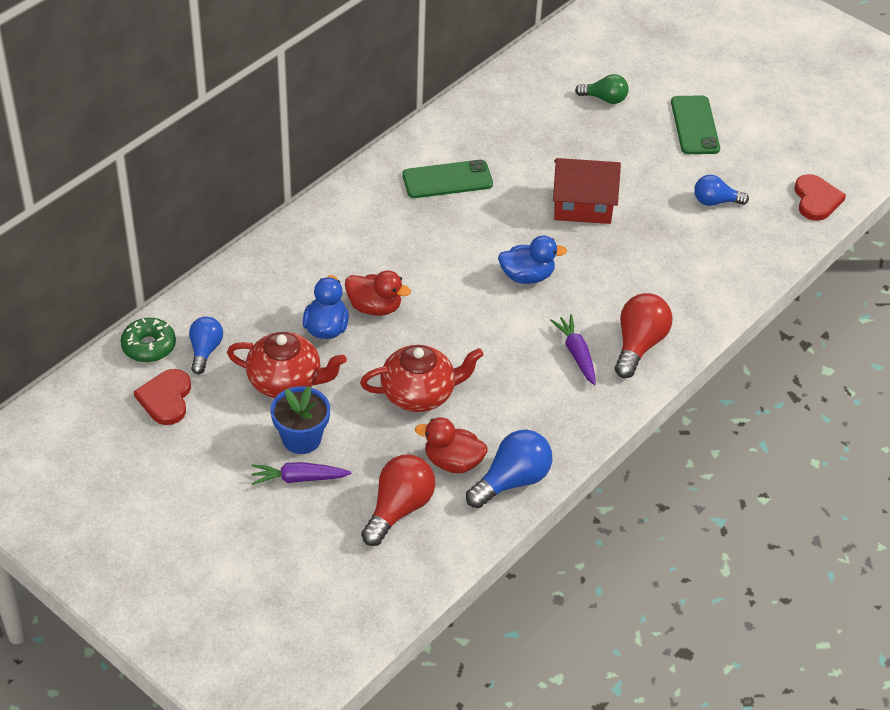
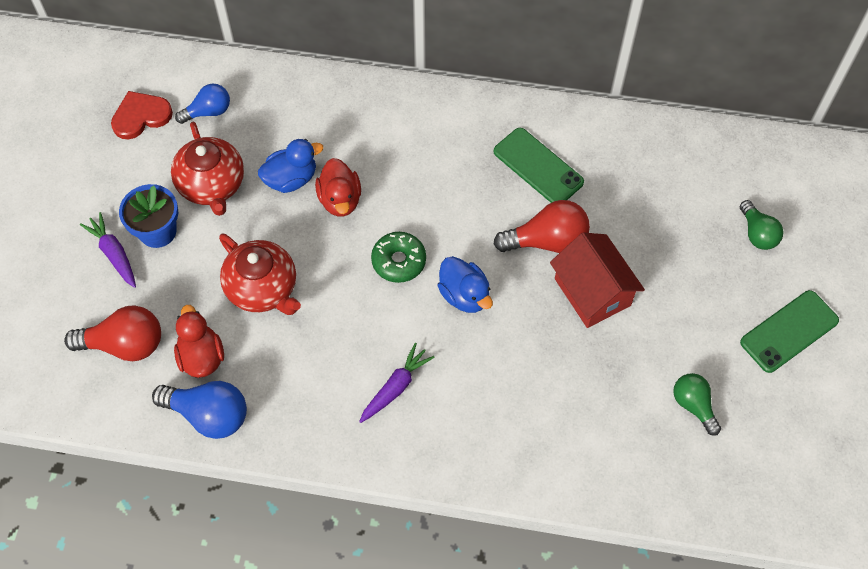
camera: 60 degrees right, 15 degrees up
green donut [121,318,176,362] -> green donut moved to [371,232,426,283]
red light bulb [615,293,672,378] -> red light bulb moved to [494,200,590,253]
blue light bulb [694,175,749,206] -> green light bulb [673,373,721,436]
red heart [794,174,846,221] -> none

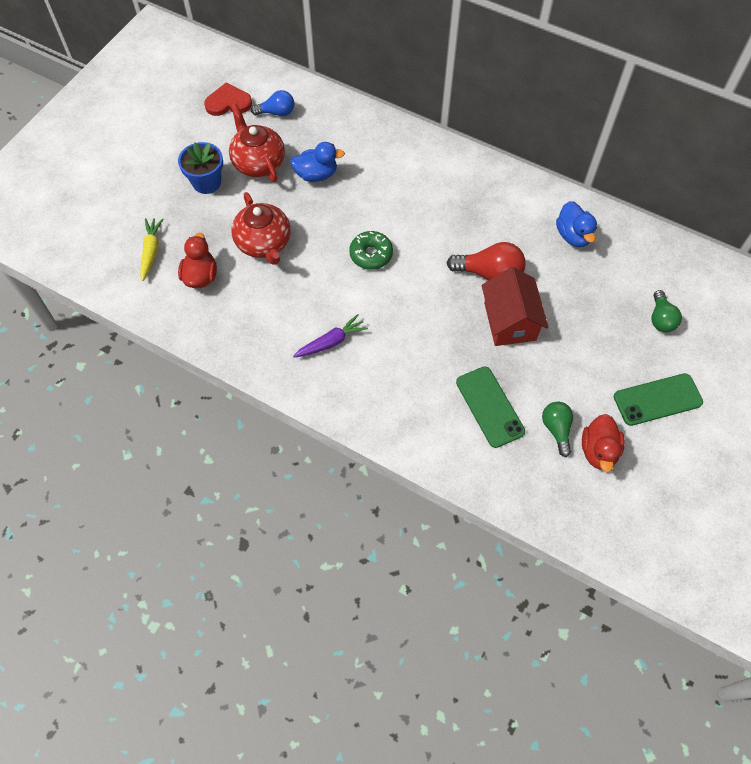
camera: 20 degrees right, 0 degrees up
red light bulb [64,305,161,361] -> yellow carrot [140,218,163,281]
purple carrot [80,212,136,288] -> none
blue light bulb [152,381,247,439] -> none
red teapot [171,122,244,216] -> red teapot turned 150 degrees clockwise [229,104,285,182]
red duck [315,158,361,217] -> red duck moved to [582,414,625,472]
blue duck [437,256,493,313] -> blue duck moved to [556,201,597,247]
green phone [494,128,584,203] -> green phone moved to [456,366,525,448]

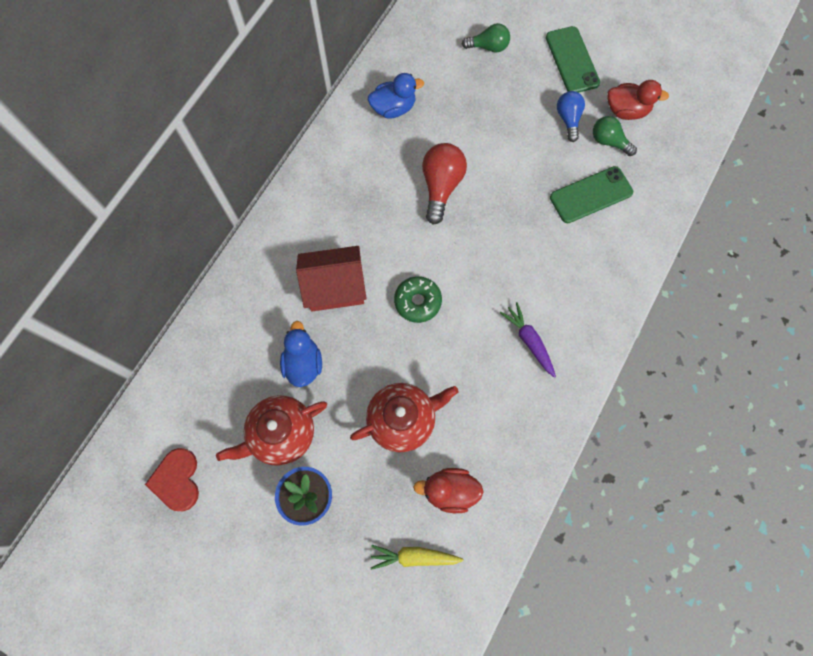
camera: 90 degrees left, 10 degrees up
blue light bulb [251,90,294,116] -> blue light bulb moved to [557,91,585,142]
red house [482,267,549,346] -> red house moved to [296,246,367,311]
green light bulb [542,401,573,457] -> green light bulb turned 45 degrees clockwise [593,116,637,156]

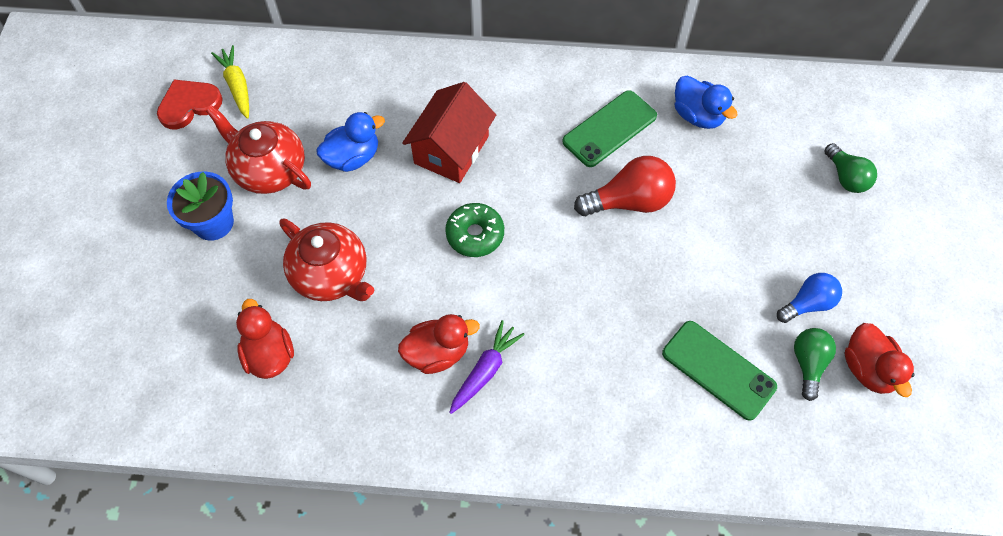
camera: 65 degrees right, 10 degrees down
red house [296,246,367,311] -> red house turned 60 degrees clockwise [402,82,496,183]
yellow carrot [371,545,464,570] -> yellow carrot moved to [211,45,249,119]
green phone [546,26,600,93] -> green phone moved to [562,90,657,167]
none -> red duck [398,314,480,374]

